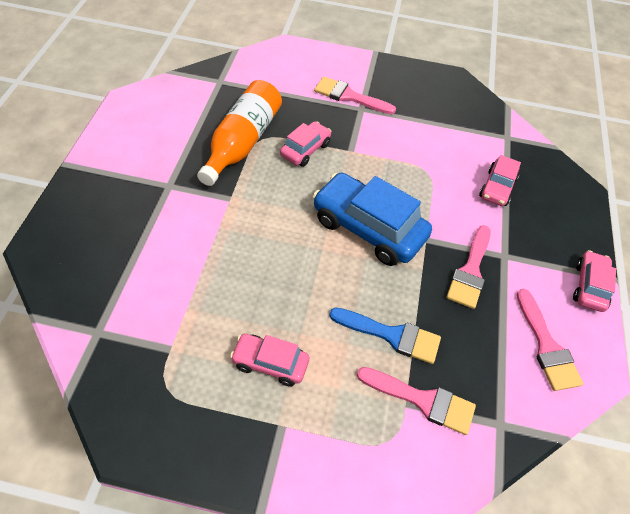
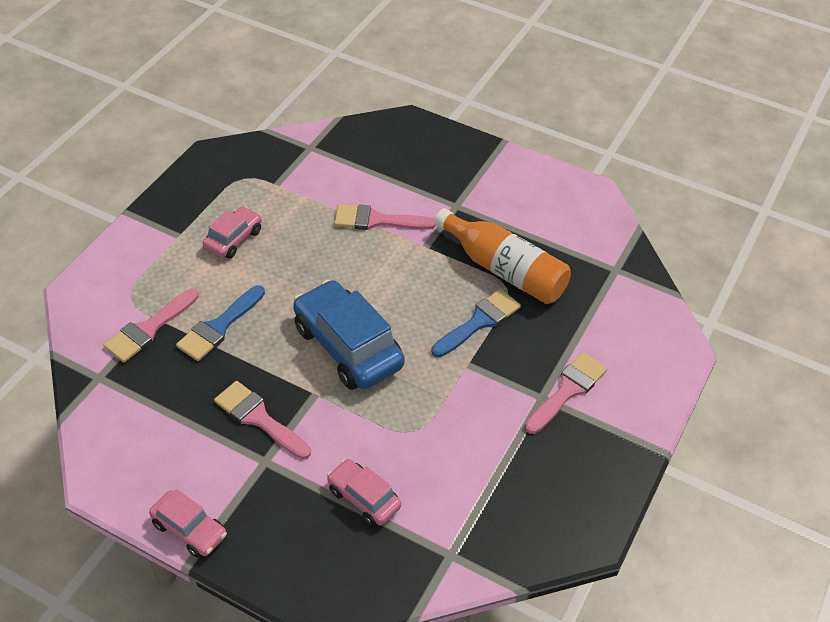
camera: 110 degrees right, 5 degrees down
pink car [280,121,331,167] -> blue brush [431,289,521,358]
blue car [313,173,432,266] -> blue car turned 90 degrees counterclockwise [293,280,405,390]
pink brush [517,289,583,391] -> pink brush moved to [334,204,436,230]

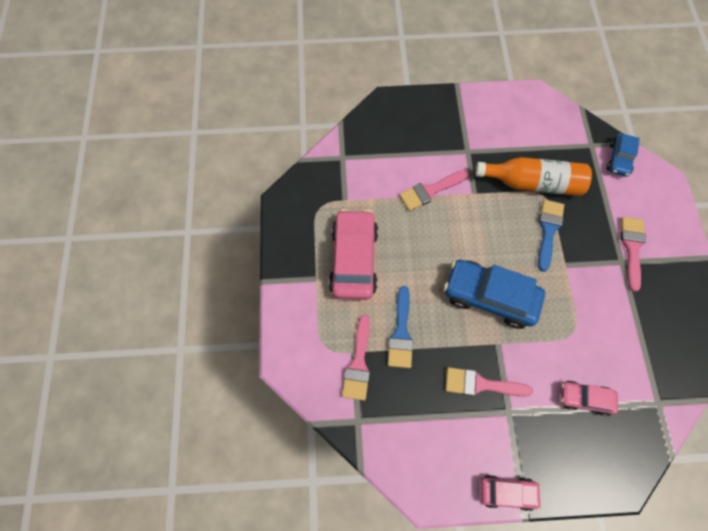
camera: 30 degrees left, 20 degrees up
pink car [203,206,262,259] -> pink car [329,209,378,300], size x1.84
none -> blue car [606,133,640,177]

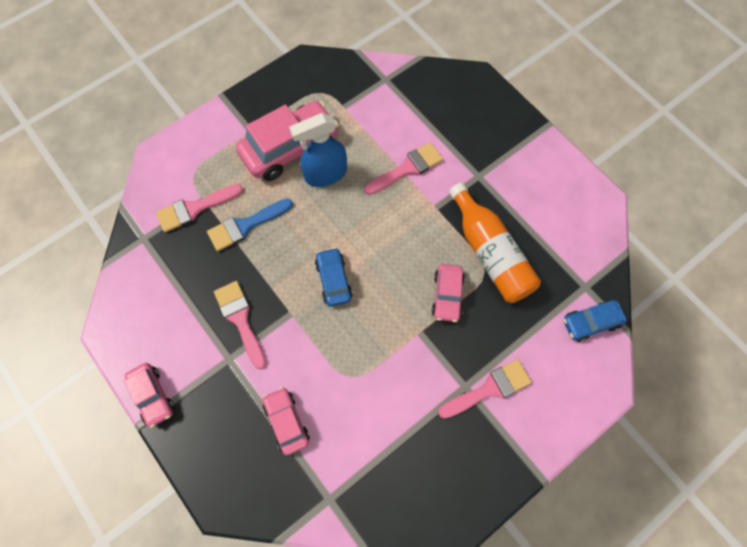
camera: 55 degrees right, 0 degrees up
pink brush [399,170,469,211] -> pink brush turned 120 degrees clockwise [364,142,443,195]
blue car [444,260,545,329] -> blue car [315,247,353,306], size x0.54
blue brush [538,199,564,272] -> pink car [432,264,465,322]
none -> blue spray bottle [289,113,347,187]

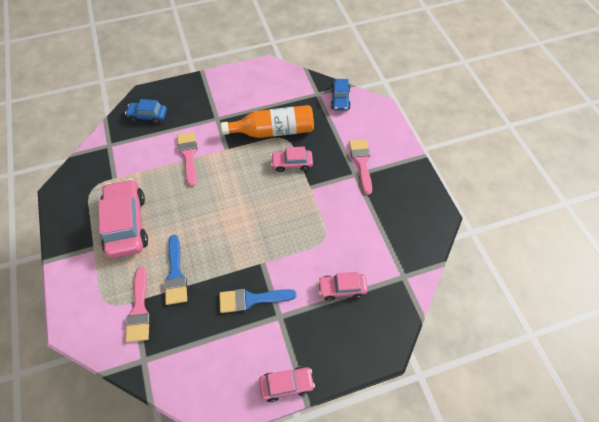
camera: 70 degrees left, 10 degrees down
pink brush [214,281,266,369] -> blue brush [219,289,297,313]
blue spray bottle [289,113,347,187] -> none
blue car [315,247,353,306] -> blue car moved to [125,99,167,124]
pink car [432,264,465,322] -> pink car turned 150 degrees clockwise [271,147,313,172]

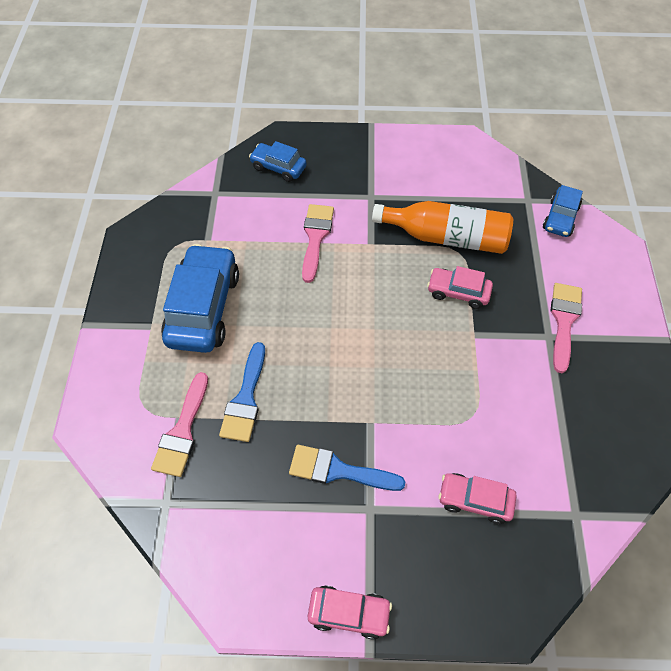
camera: 20 degrees right, 0 degrees up
pink car [99,179,148,258] -> blue car [161,244,239,353]

